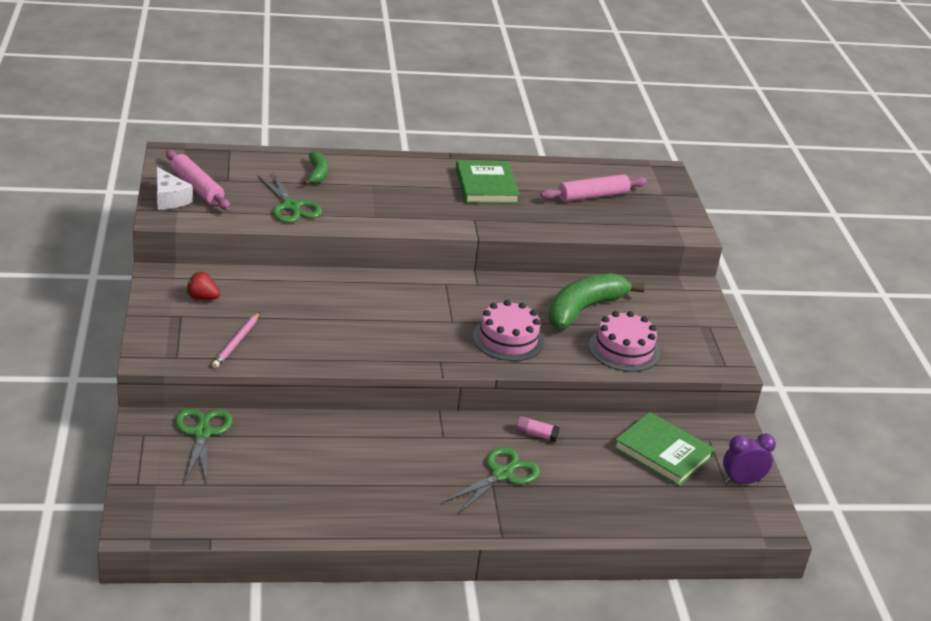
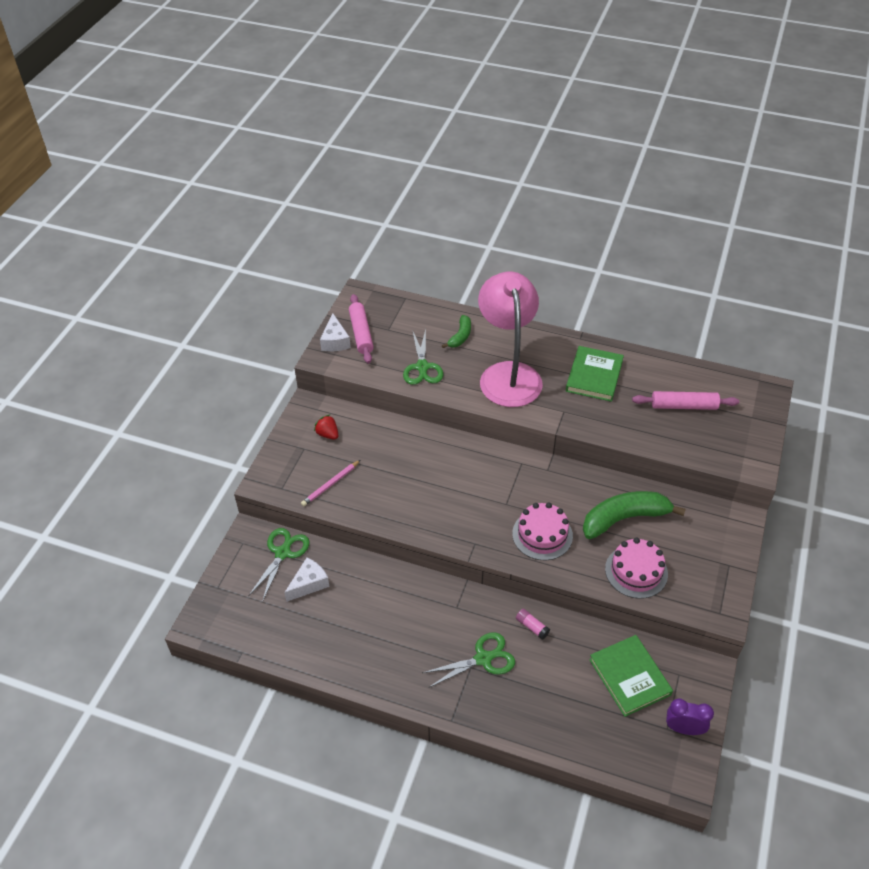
camera: 30 degrees right, 15 degrees up
none -> white cheese [284,558,330,602]
none -> pink lamp [478,272,543,407]

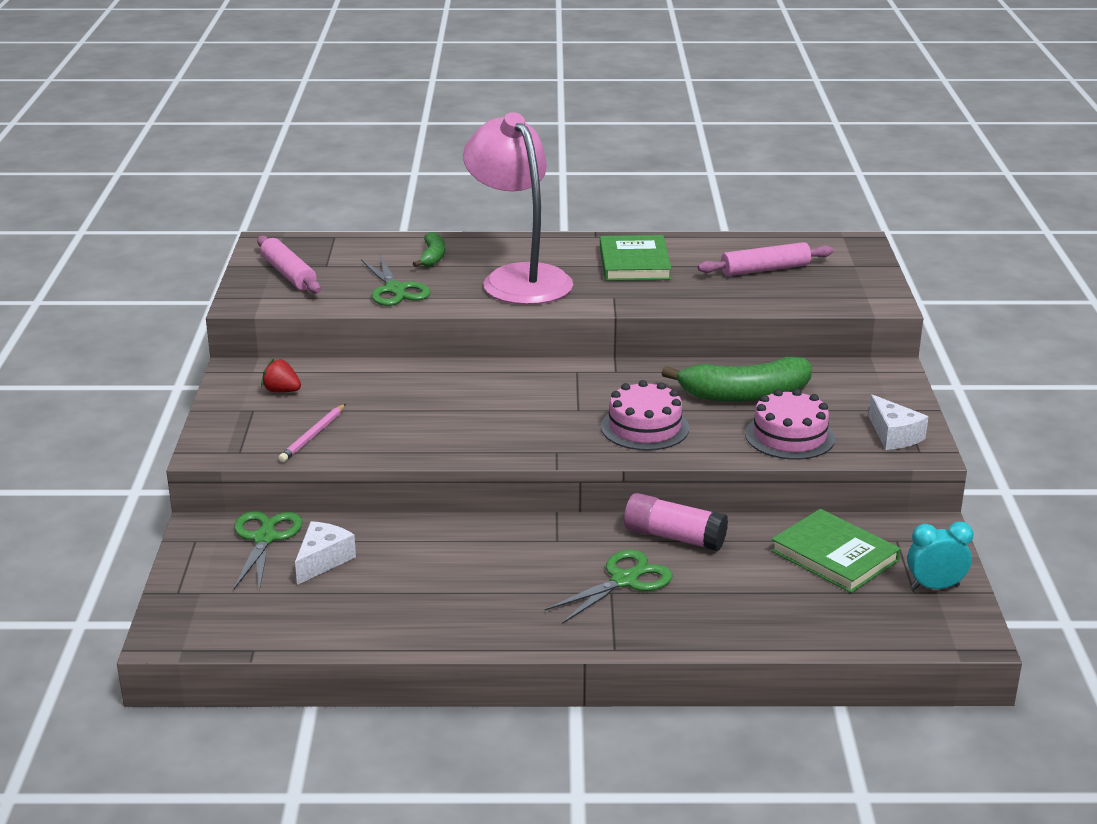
camera: 20 degrees left, 20 degrees down
white cheese [320,313,351,351] -> white cheese moved to [869,394,929,450]
pink glue stick [516,609,550,640] -> pink glue stick [624,493,728,551], size x1.89
green banana [583,491,686,539] -> green banana turned 150 degrees counterclockwise [661,357,812,402]
purple clock [666,698,714,735] -> turquoise clock [907,521,974,590]

